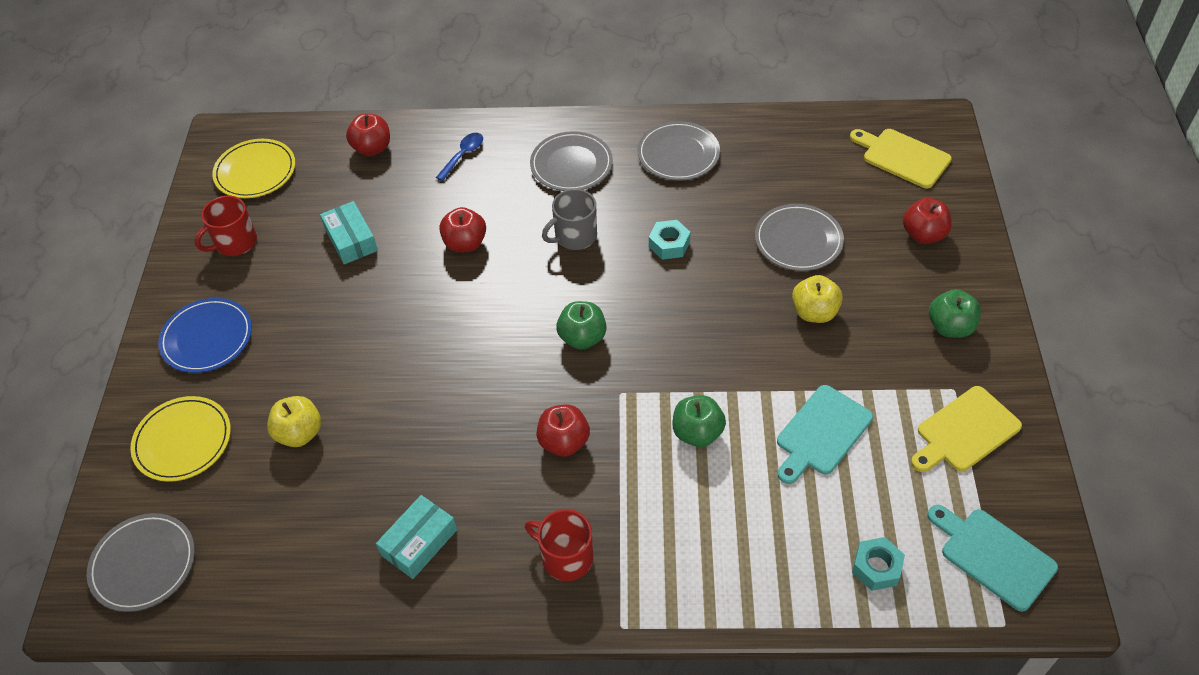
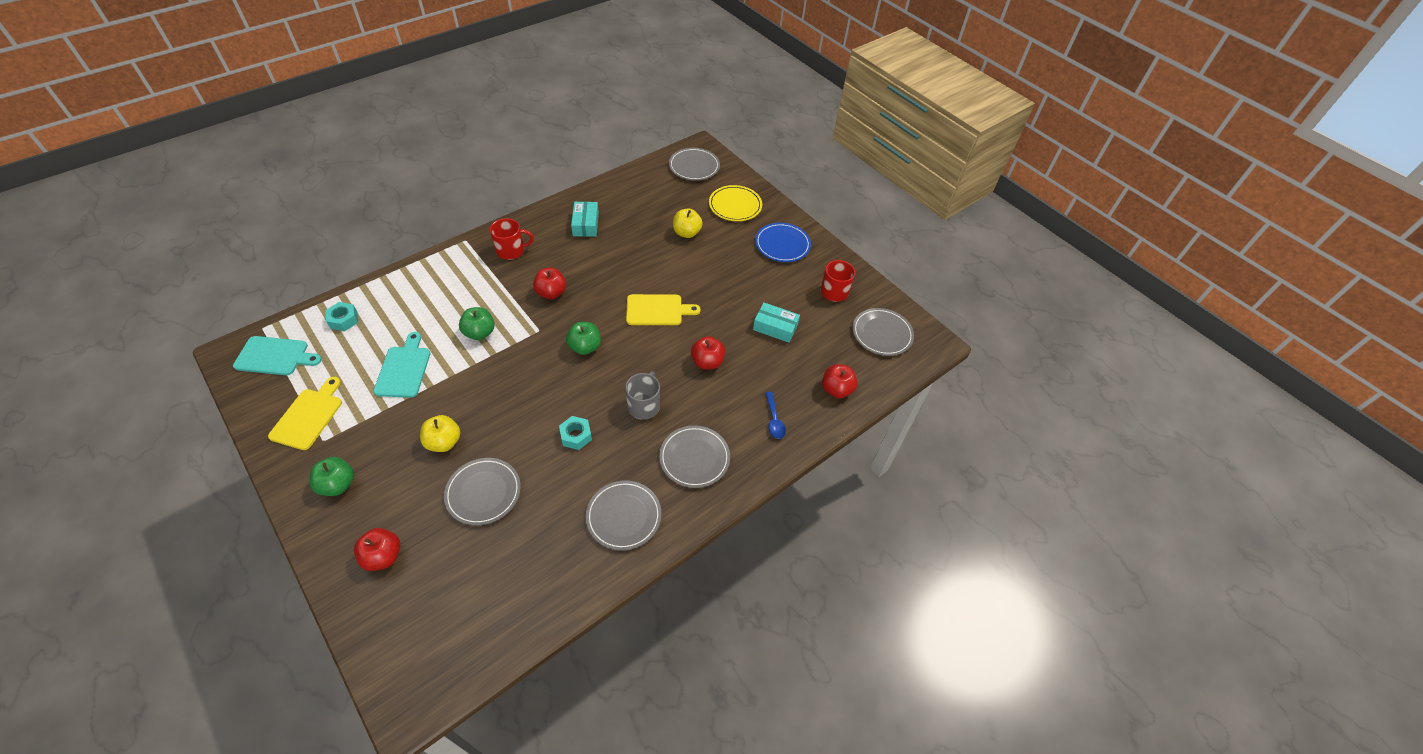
camera: 135 degrees right, 0 degrees up
yellow plate [212,139,295,198] -> grey plate [852,308,914,356]
yellow cutting board [850,129,952,188] -> yellow cutting board moved to [626,294,701,325]

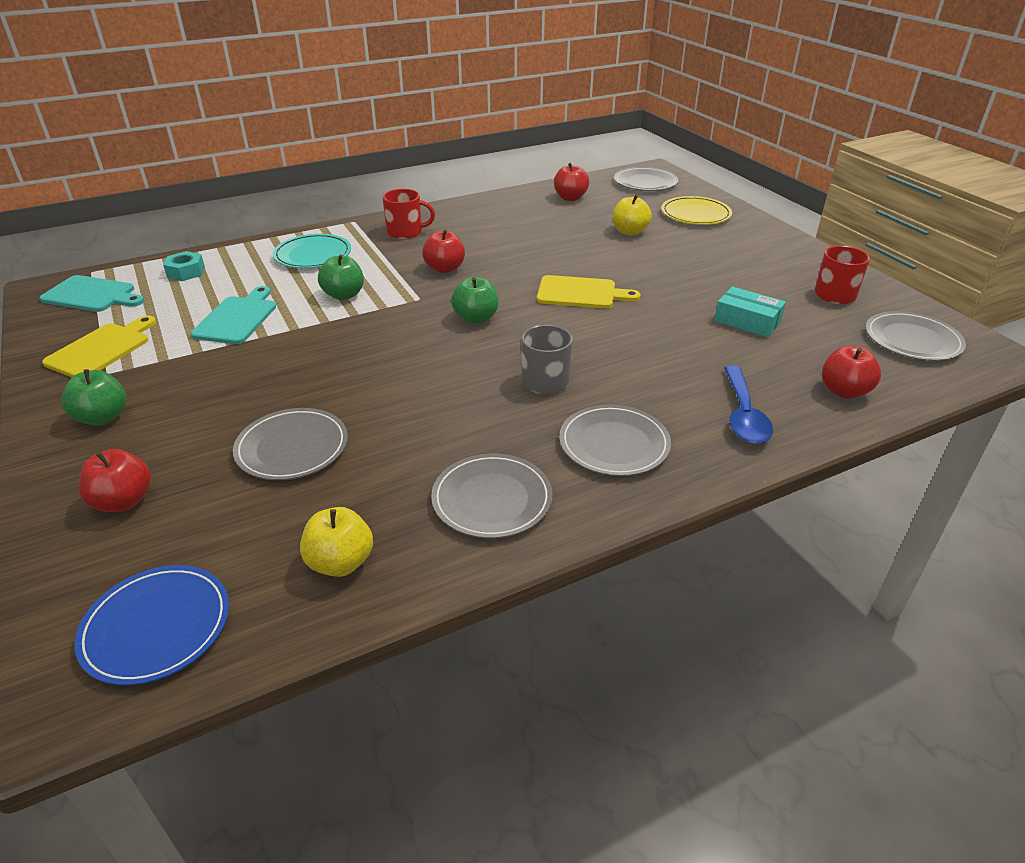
camera: 15 degrees right, 15 degrees down
yellow apple [420,415,460,452] -> yellow apple moved to [300,507,373,577]
turquoise nut [559,416,592,450] -> none
turquoise box [571,202,599,237] -> none
red apple [691,336,725,369] -> red apple moved to [554,163,589,201]
blue plate [755,223,811,262] -> blue plate moved to [74,565,229,685]
blue spoon [765,392,786,439] -> blue spoon [724,366,773,444], size x1.53
none -> turquoise plate [273,234,351,268]

